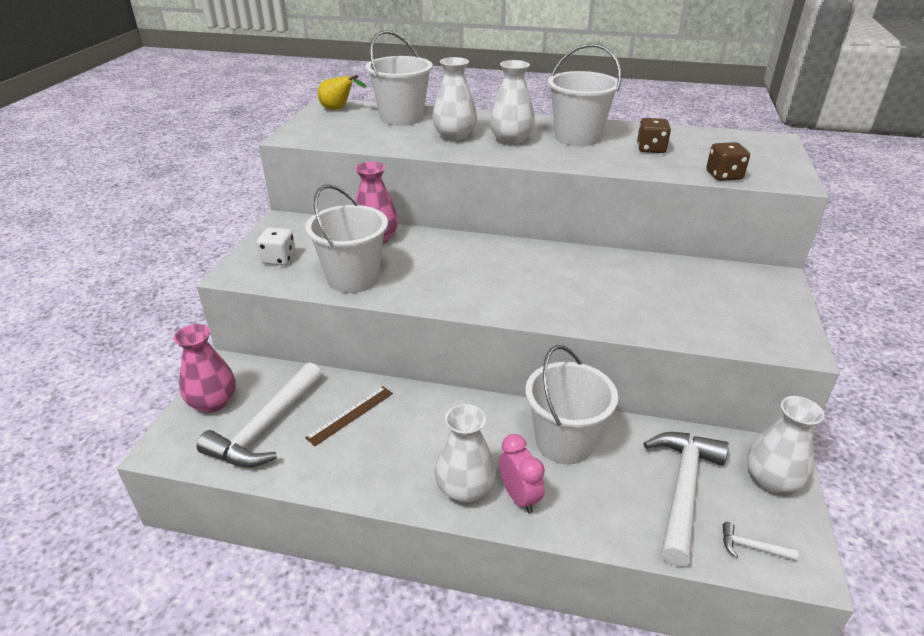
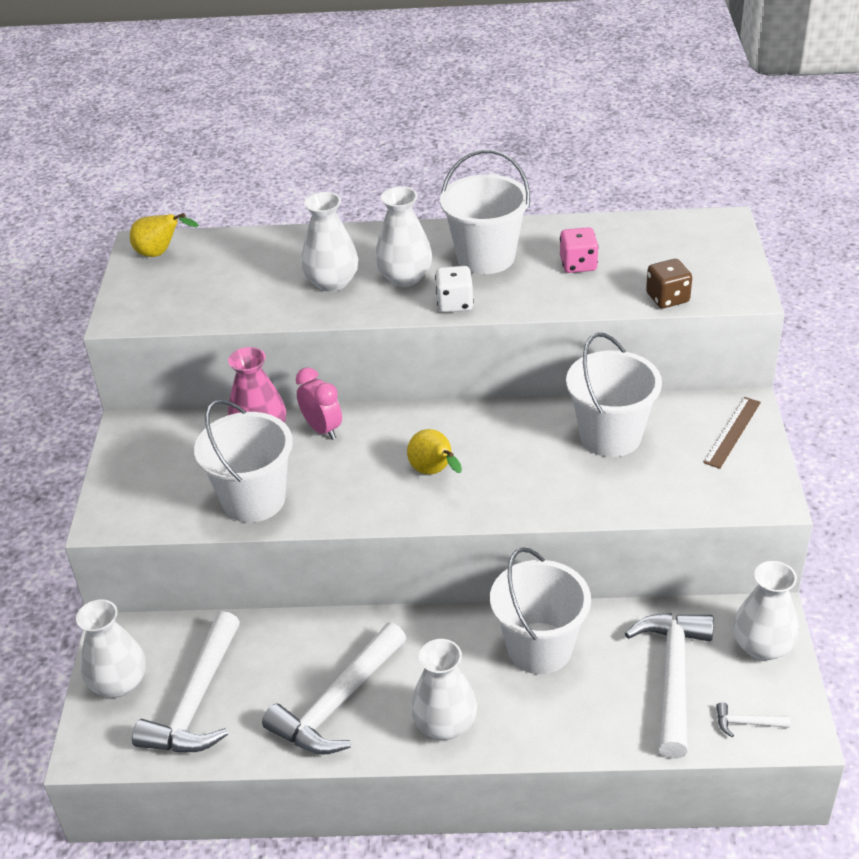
camera: 10 degrees left, 5 degrees up
pink vase [174,324,236,413] -> white vase [76,599,146,698]
white dice [257,227,296,265] -> white dice moved to [435,266,474,312]
brown ruler [305,386,393,446] -> brown ruler moved to [703,397,761,469]
white bucket [365,30,433,126] -> white bucket moved to [566,333,662,457]
pink clock [499,434,545,514] -> pink clock moved to [296,367,342,440]
brown dice [637,118,671,153] -> pink dice [560,227,599,273]
none -> white hammer [262,622,406,755]
none -> yellow pear [407,429,462,474]

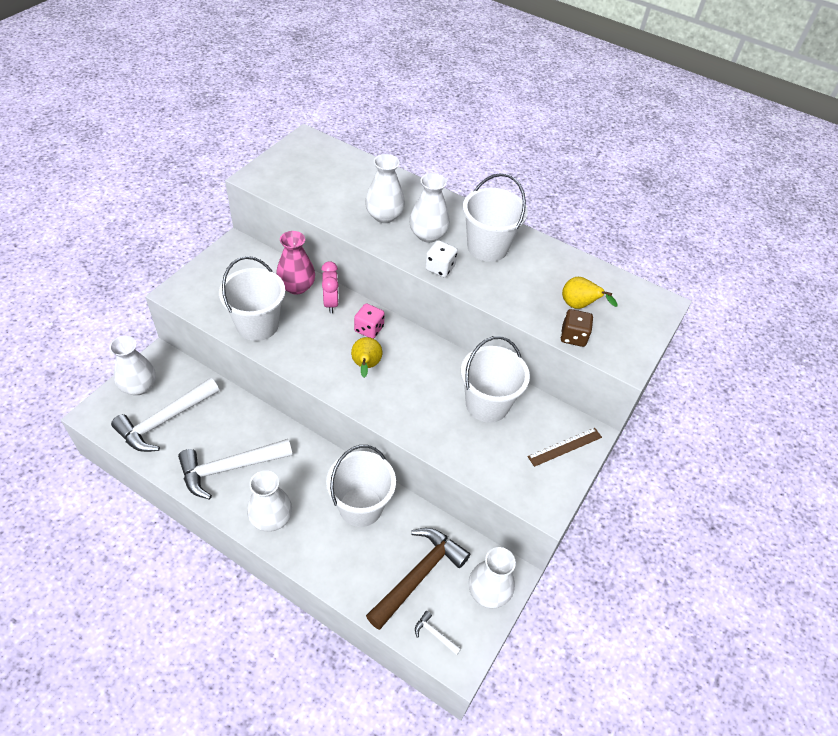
camera: 25 degrees right, 10 degrees up
yellow pear [130,213,199,257] -> yellow pear moved to [562,277,618,309]
pink dice [560,227,599,273] -> pink dice moved to [354,303,385,339]
white hammer [625,613,714,759] -> brown hammer [366,528,470,630]

